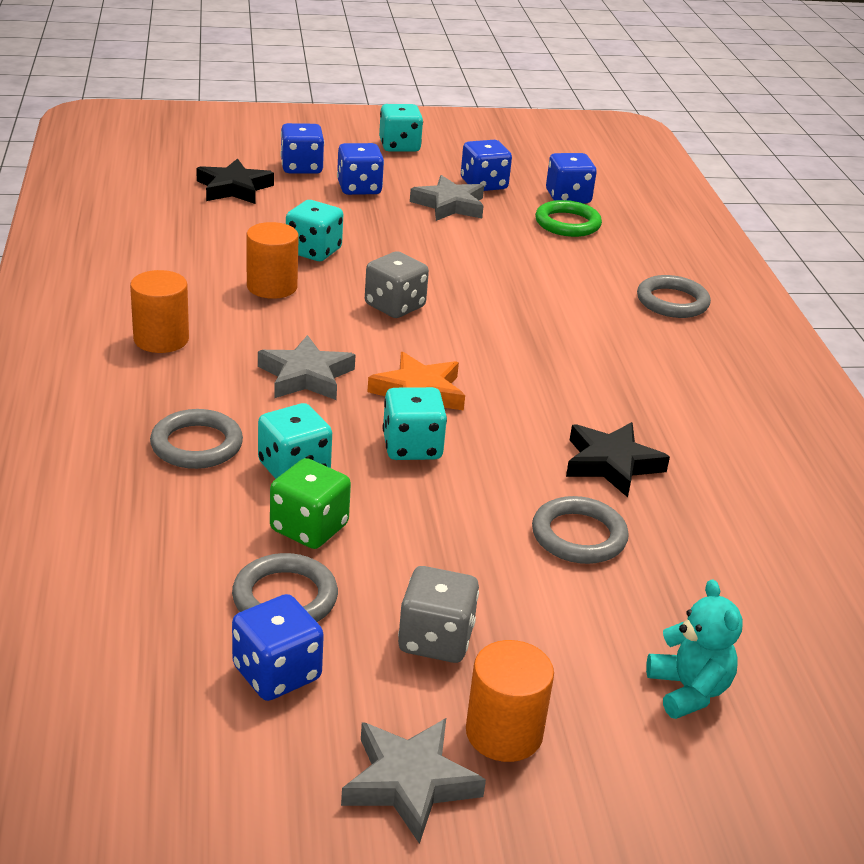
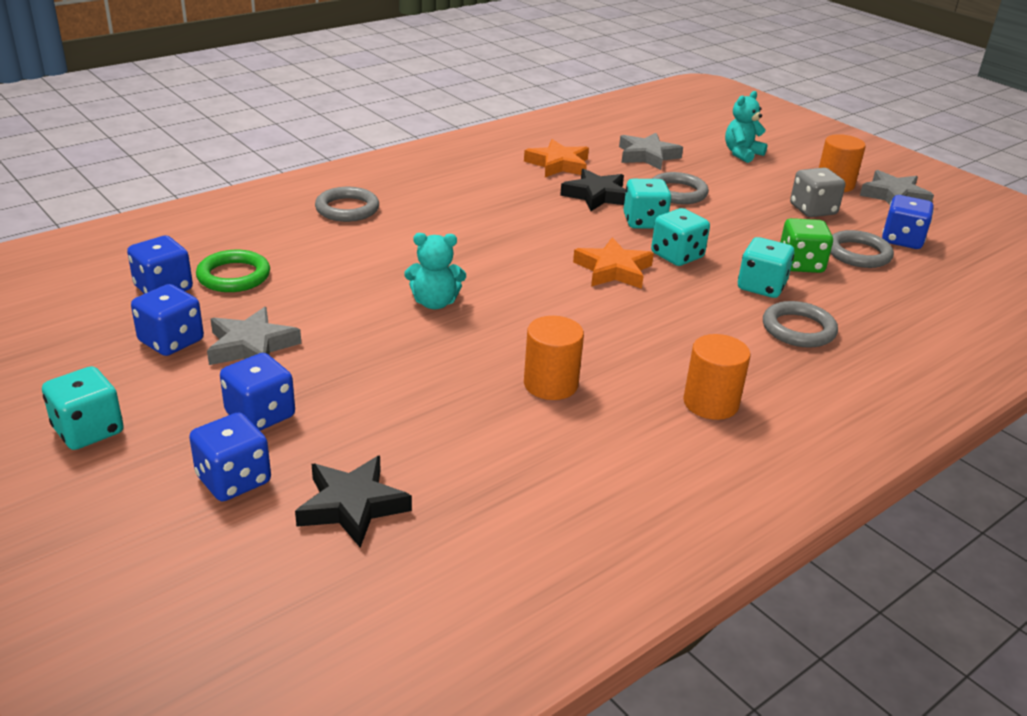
camera: 120 degrees left, 0 degrees up
grey star [258,335,355,400] -> grey star moved to [619,133,683,170]
turquoise dice [286,200,343,261] -> turquoise dice moved to [623,179,671,229]
grey dice [365,251,429,318] -> none
none -> turquoise teddy bear [404,233,466,309]
none -> orange star [524,139,589,177]

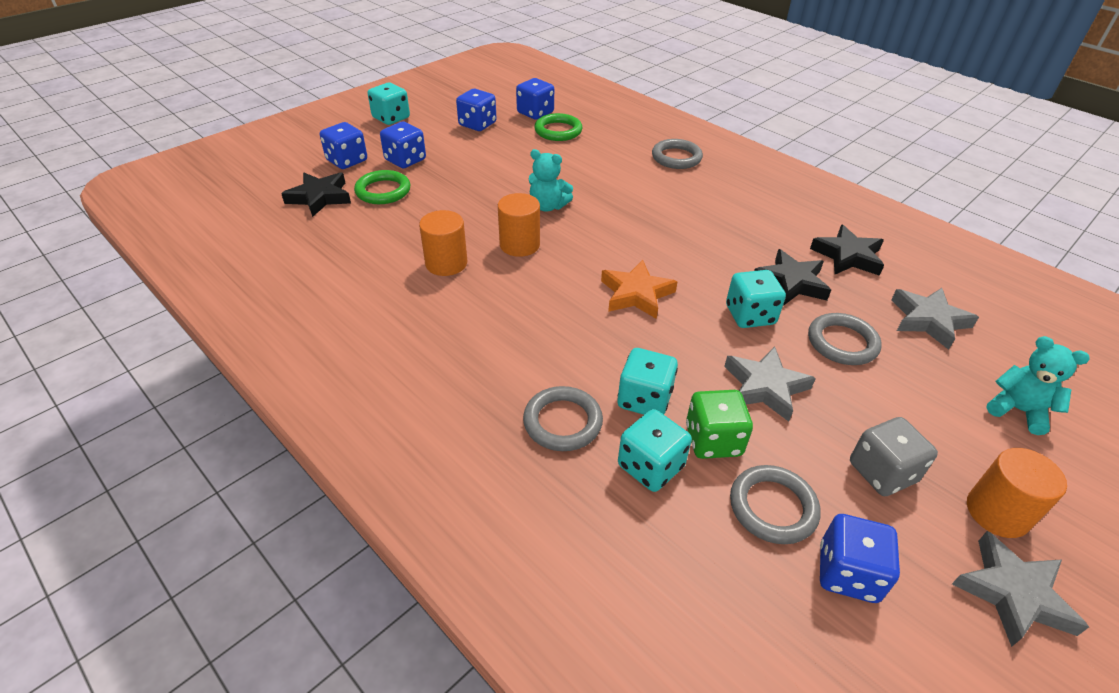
camera: 85 degrees right, 10 degrees up
grey star [207,307,301,365] -> grey star moved to [724,346,816,422]
turquoise teddy bear [404,233,466,309] -> turquoise teddy bear turned 60 degrees counterclockwise [529,149,573,211]
orange star [524,139,589,177] -> black star [810,224,884,276]
turquoise dice [651,208,710,266] -> turquoise dice moved to [618,409,692,492]
orange cylinder [683,334,751,420] -> orange cylinder moved to [498,193,540,257]
none -> green ring [354,170,410,204]

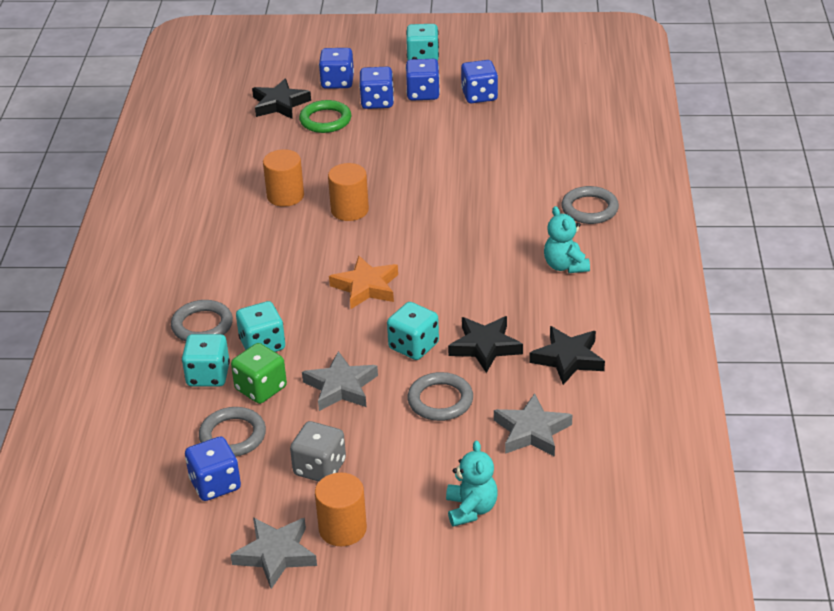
camera: 50 degrees right, 5 degrees down
blue dice [516,78,554,120] -> blue dice moved to [406,59,440,101]
turquoise teddy bear [529,149,573,211] -> turquoise teddy bear moved to [544,206,590,273]
green ring [534,113,582,141] -> none

